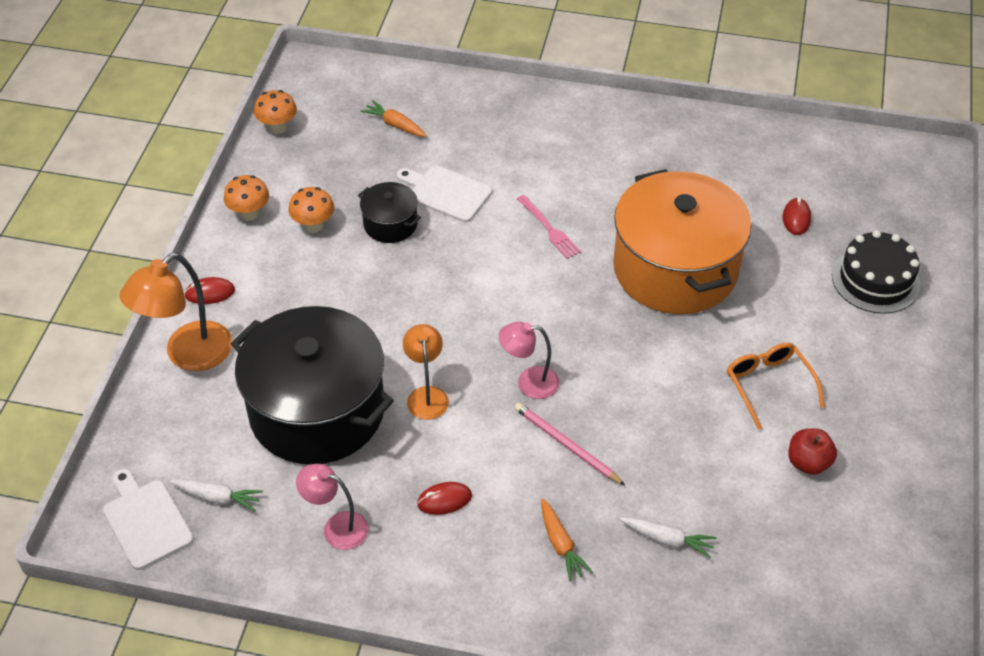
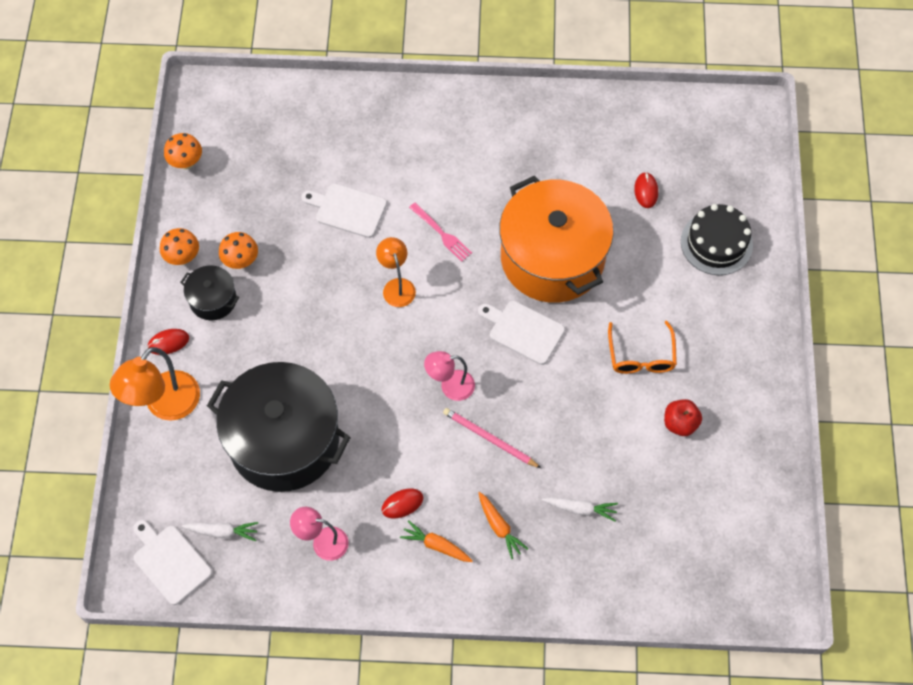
camera: 10 degrees left, 15 degrees up
black pot [358,182,421,243] -> black pot moved to [180,265,239,320]
orange carrot [361,100,427,137] -> orange carrot moved to [400,520,473,562]
orange lamp [403,324,449,420] -> orange lamp moved to [376,237,416,307]
orange glasses [727,343,825,430] -> orange glasses turned 150 degrees counterclockwise [608,321,677,374]
none -> white cutting board [478,301,565,365]

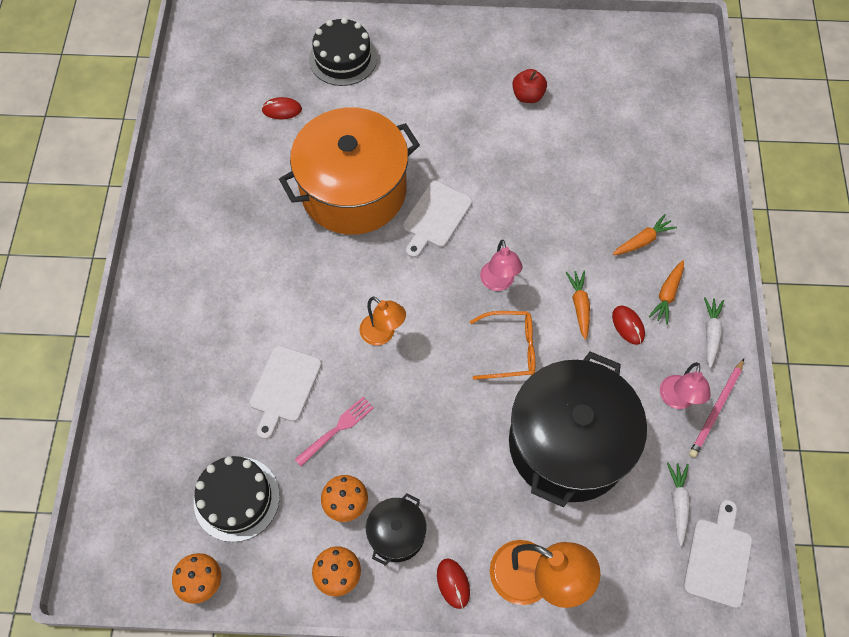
camera: 90 degrees left, 0 degrees up
white cutting board [133,520,212,605] -> white cutting board turned 150 degrees clockwise [683,500,752,608]
orange lamp [376,237,416,307] -> orange lamp turned 120 degrees counterclockwise [359,296,406,346]
pink fork [409,203,472,262] -> pink fork moved to [295,397,374,466]
pink pencil [443,408,541,468] -> pink pencil moved to [689,359,744,458]
white carrot [542,497,618,522] -> white carrot moved to [704,297,724,368]
orange glasses [608,321,677,374] -> orange glasses moved to [470,311,535,380]
none -> black cake [194,456,280,542]
none -> orange carrot [566,271,590,340]

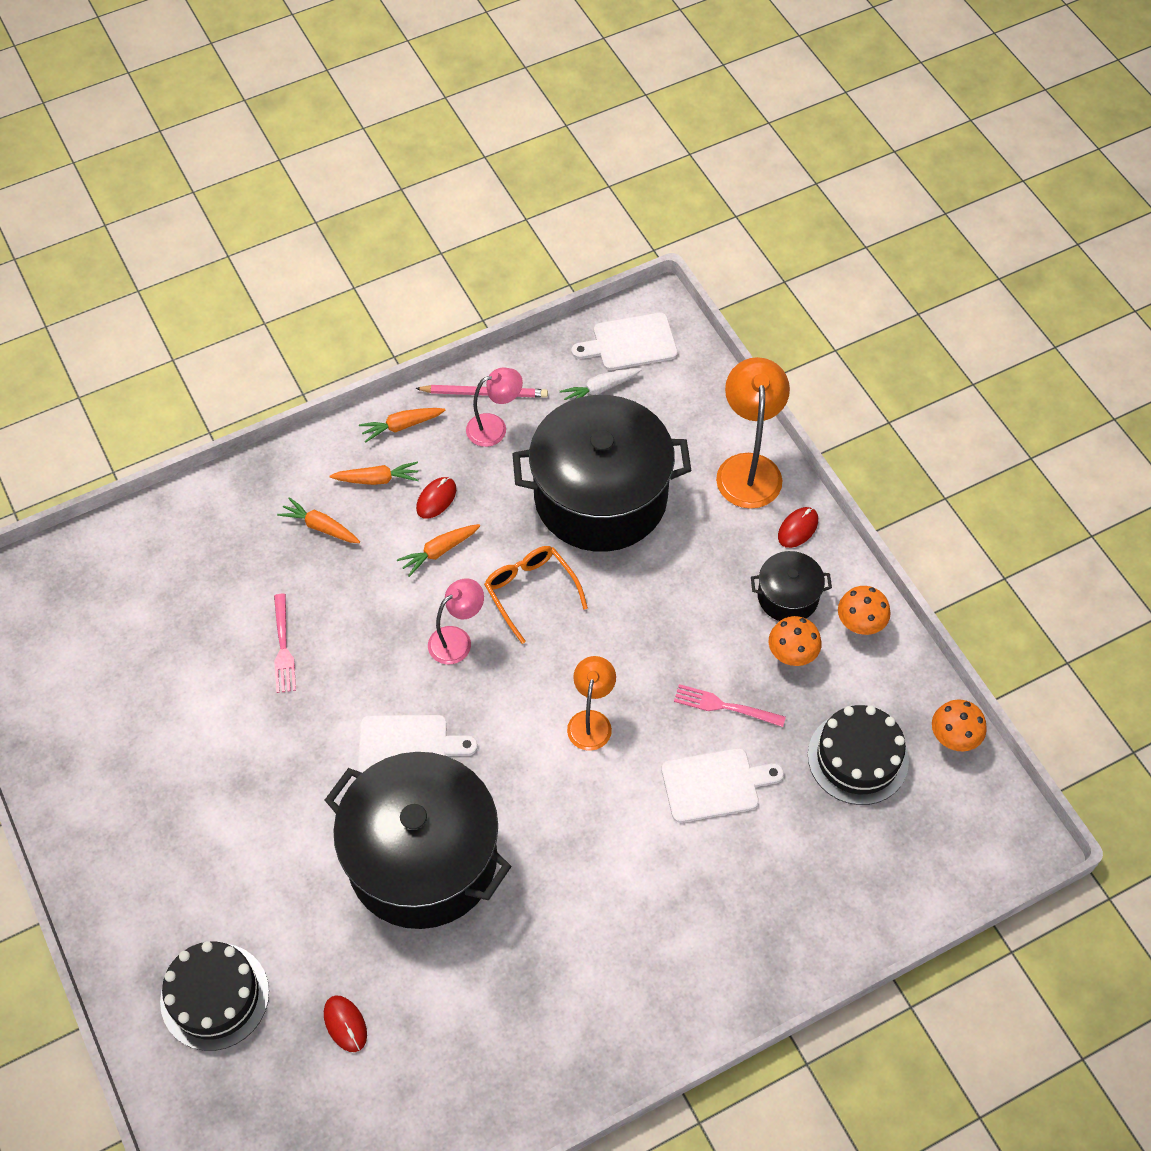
camera: 120 degrees left, 5 degrees down
orange pot [279,108,420,235] -> black pot [325,752,511,929]
red apple [512,69,547,103] -> none
white carrot [704,297,724,368] -> orange carrot [359,408,446,442]
none -> pink fork [274,594,296,693]

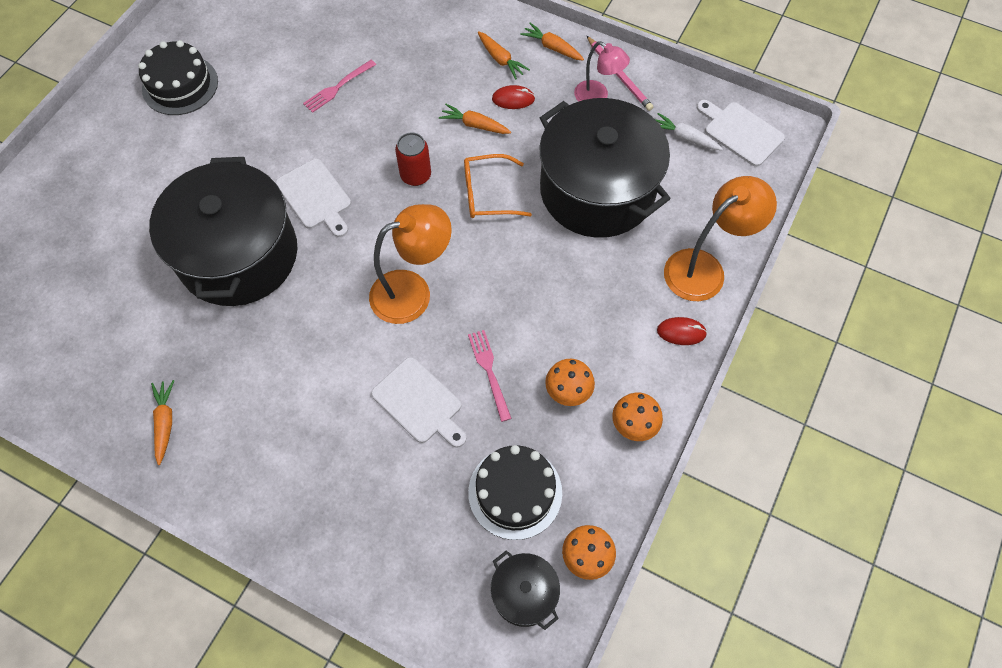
camera: 55 degrees right, 5 degrees up
black cake [160,941,269,1051] -> black cake moved to [138,40,218,115]
orange carrot [277,497,360,543] -> orange carrot moved to [151,380,174,465]
red mouse [324,995,367,1052] -> none
pink lamp [428,578,484,664] -> red can [395,132,431,186]
orange glasses [484,546,588,644] -> orange glasses turned 120 degrees counterclockwise [464,154,532,218]
orange lamp [567,656,616,751] -> orange lamp [369,204,452,324], size x1.61
black pot [751,551,832,621] -> black pot moved to [491,550,560,630]

